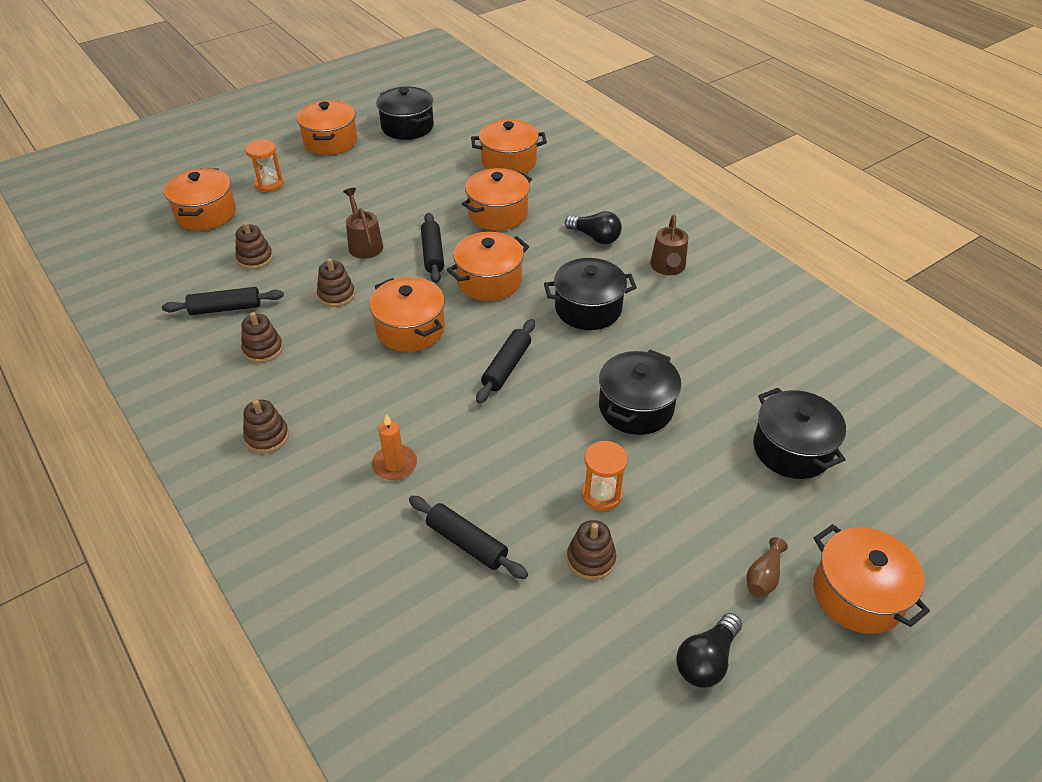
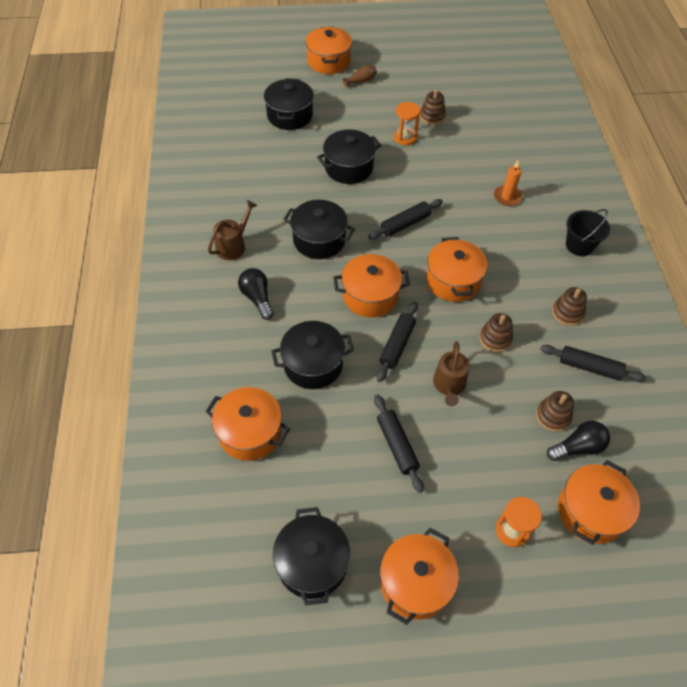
camera: 150 degrees left, 10 degrees up
brown stacking toy [243,400,289,453] -> black bucket [566,209,610,256]
black rolling pin [409,496,528,579] -> black rolling pin moved to [374,394,424,493]
orange pot [462,168,532,230] -> black pot [271,321,354,389]
black light bulb [676,613,742,688] -> black light bulb moved to [547,421,610,461]

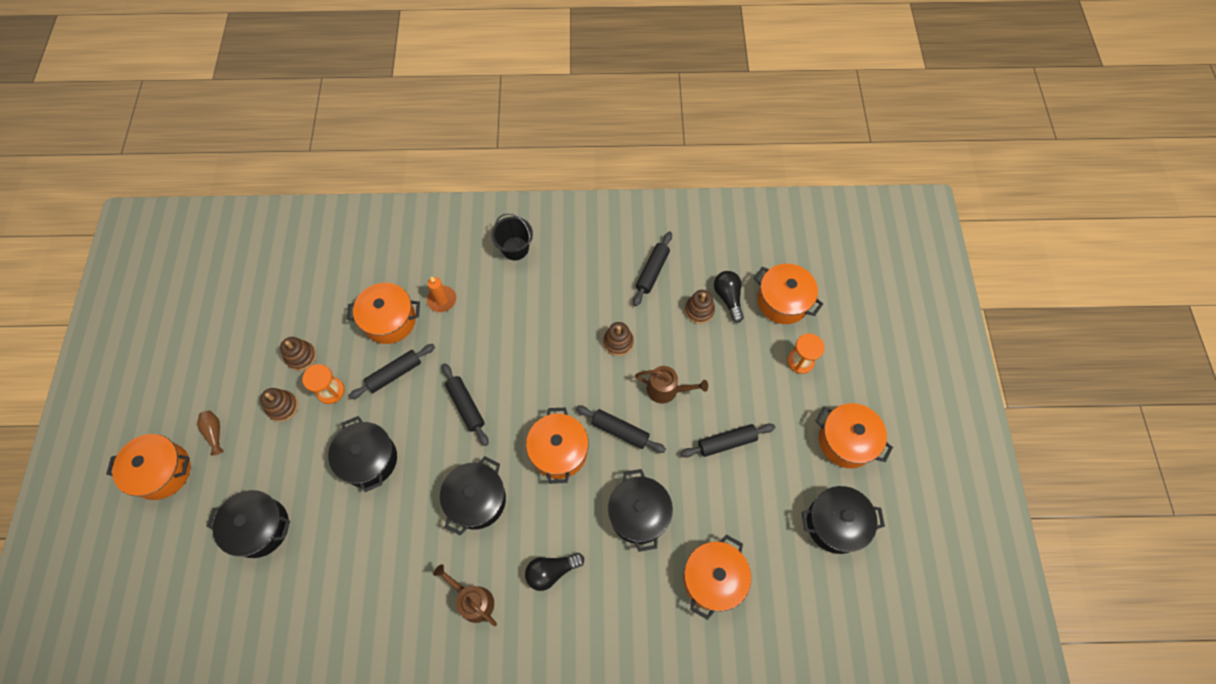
camera: 85 degrees left, 10 degrees up
orange pot [426,237,488,302] -> orange pot moved to [347,283,420,344]
brown stacking toy [552,287,587,326] -> brown stacking toy moved to [260,388,298,422]
none -> black rolling pin [349,344,435,399]

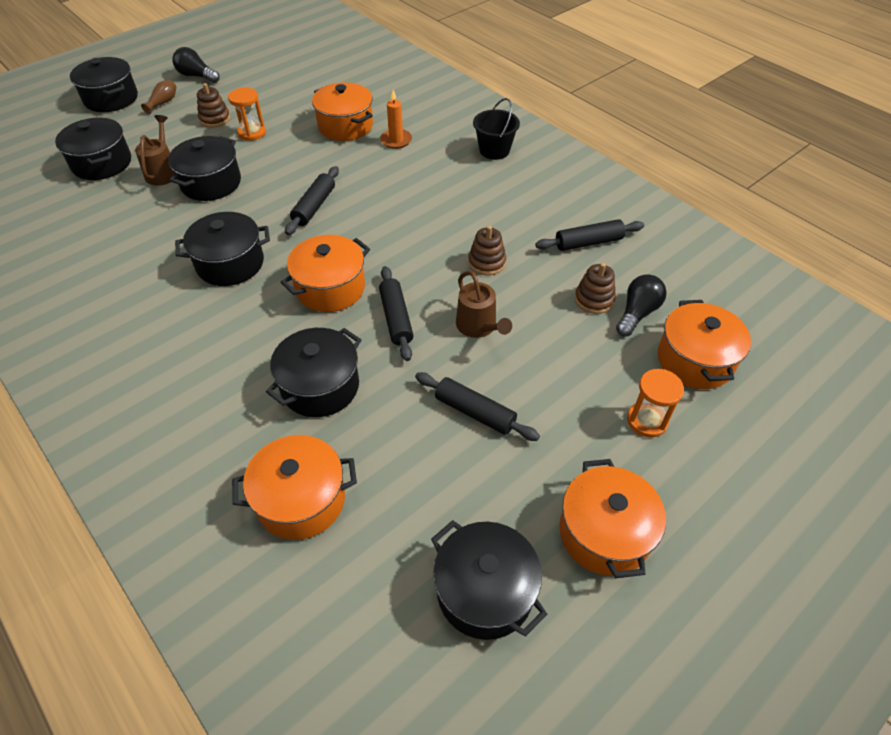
camera: 50 degrees right, 15 degrees down
orange pot [106,434,191,500] -> black pot [70,57,138,112]
brown stacking toy [280,337,316,371] -> none
black rolling pin [349,344,435,399] -> none
brown watering can [433,564,497,626] -> brown watering can moved to [135,115,175,186]
black light bulb [525,553,584,591] -> black light bulb moved to [172,47,220,83]

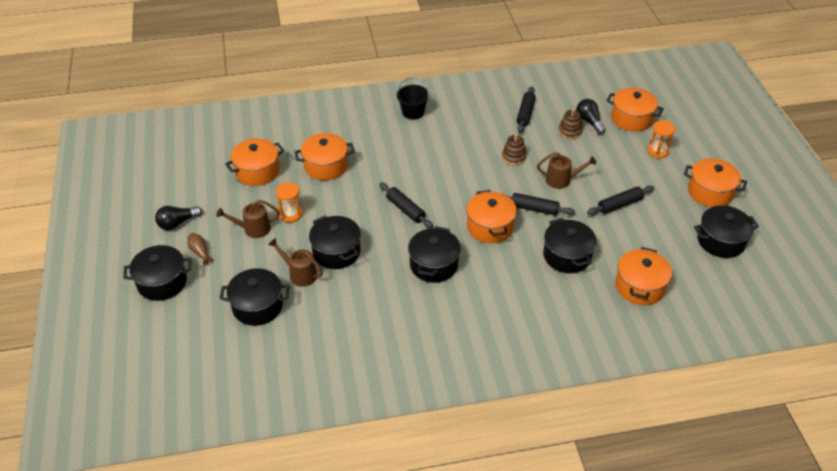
camera: 60 degrees left, 5 degrees down
brown stacking toy [197,83,230,128] -> brown watering can [216,200,280,238]
orange candle [380,90,412,149] -> none
none -> orange pot [225,138,284,186]

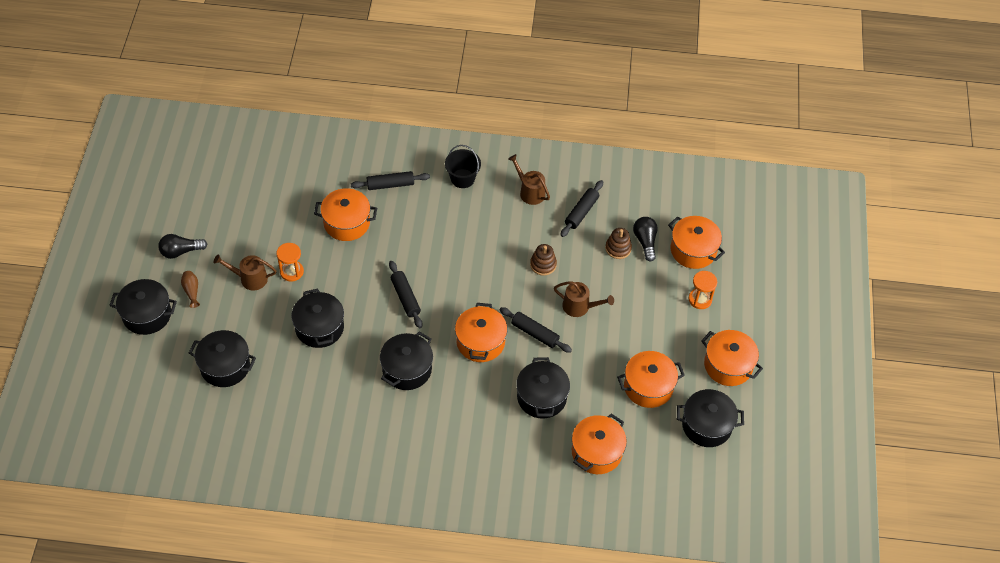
camera: 15 degrees right, 10 degrees up
orange pot [225,138,284,186] -> orange pot moved to [617,351,685,408]
brown watering can [268,238,323,287] -> brown watering can moved to [508,154,550,205]
black rolling pin [587,186,654,215] -> black rolling pin moved to [351,171,430,190]

